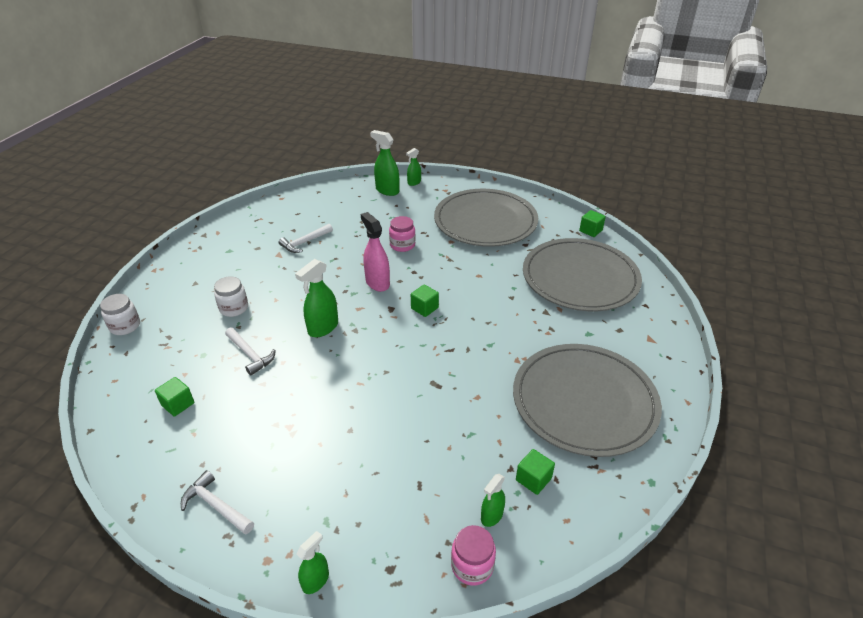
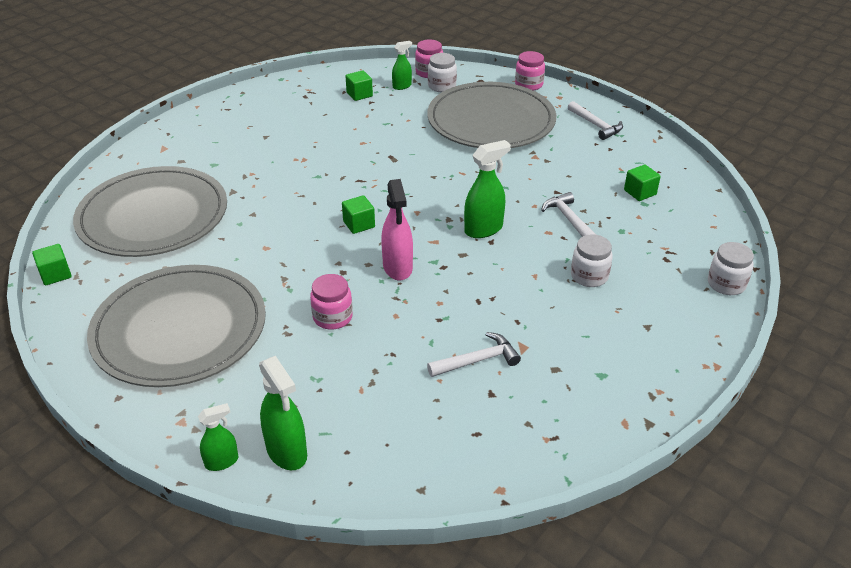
camera: 160 degrees left, 0 degrees up
green spray bottle [296,531,329,594] -> pink jar [515,51,545,91]
grey plate [513,344,662,457] -> grey plate moved to [427,82,557,148]
none -> white jar [428,53,457,92]

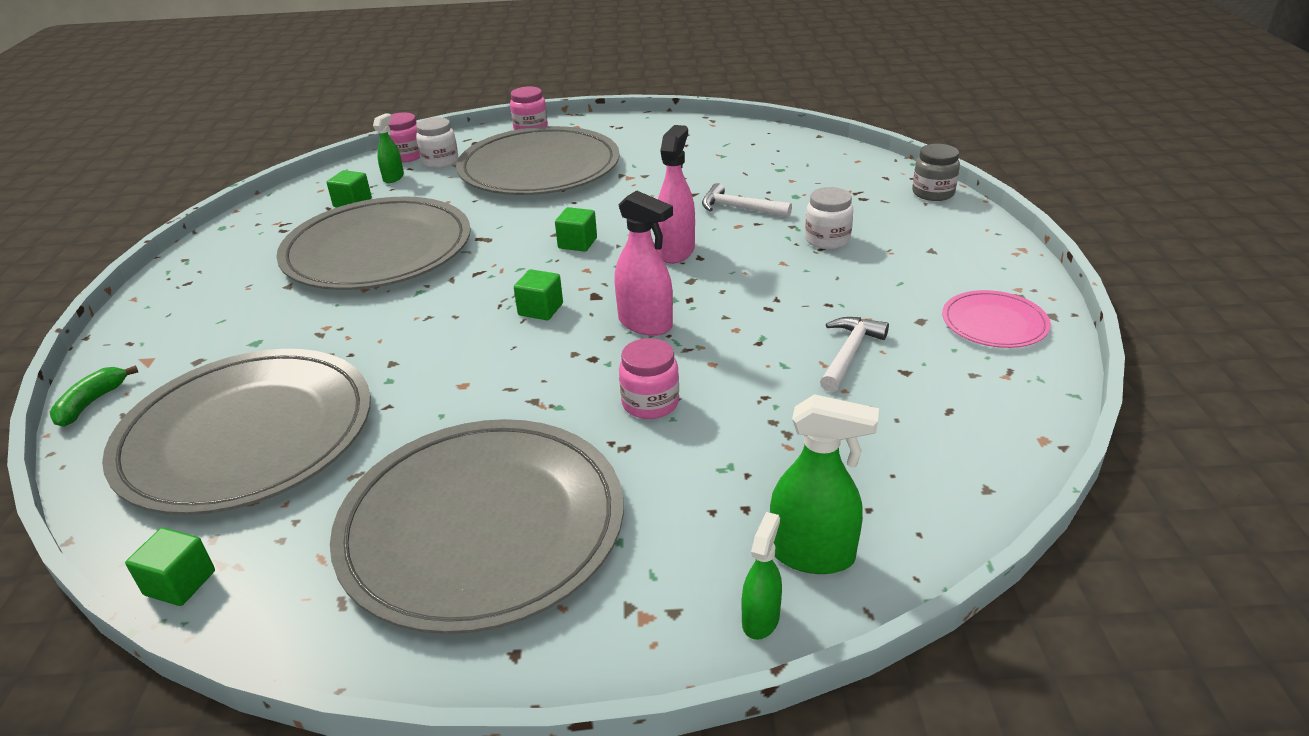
camera: 40 degrees left, 5 degrees down
green spray bottle [464,140,511,238] -> pink spray bottle [658,125,695,264]
white hammer [568,101,623,140] -> none
green cube [624,165,661,201] -> green cube moved to [555,207,597,252]
white jar [708,242,754,295] -> grey jar [912,144,960,201]
none -> green banana [50,365,138,427]
none -> grey plate [276,197,471,290]
none -> pink plate [942,290,1051,348]

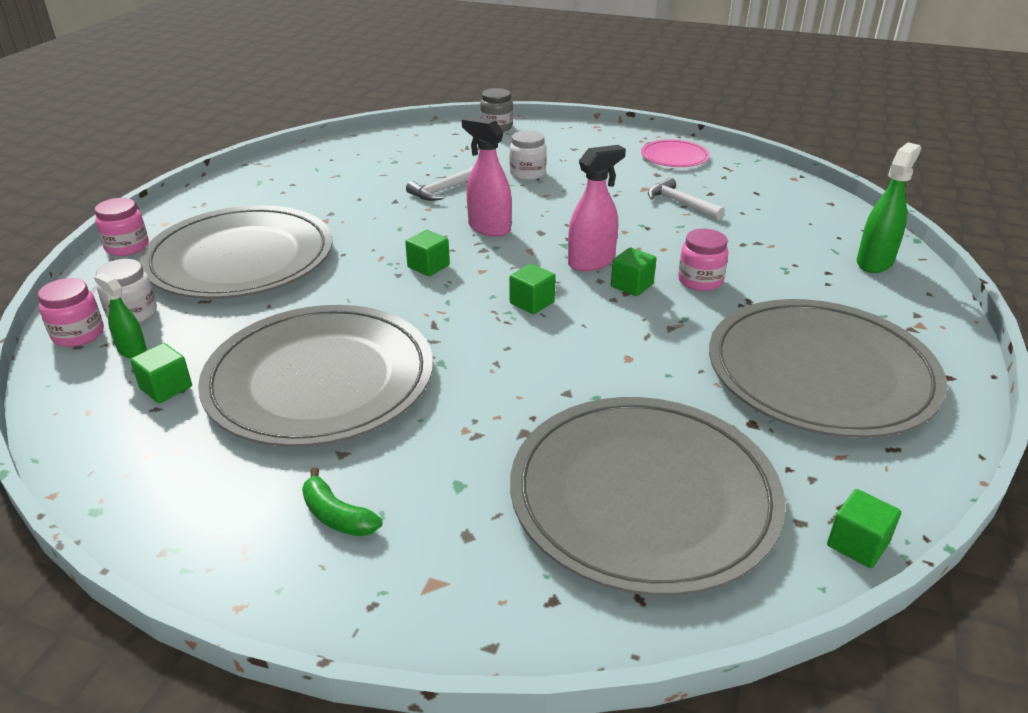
camera: 70 degrees left, 0 degrees up
green banana [50,365,138,427] -> green banana moved to [302,467,382,536]
green spray bottle [742,512,782,640] -> none
none -> green cube [611,248,657,296]

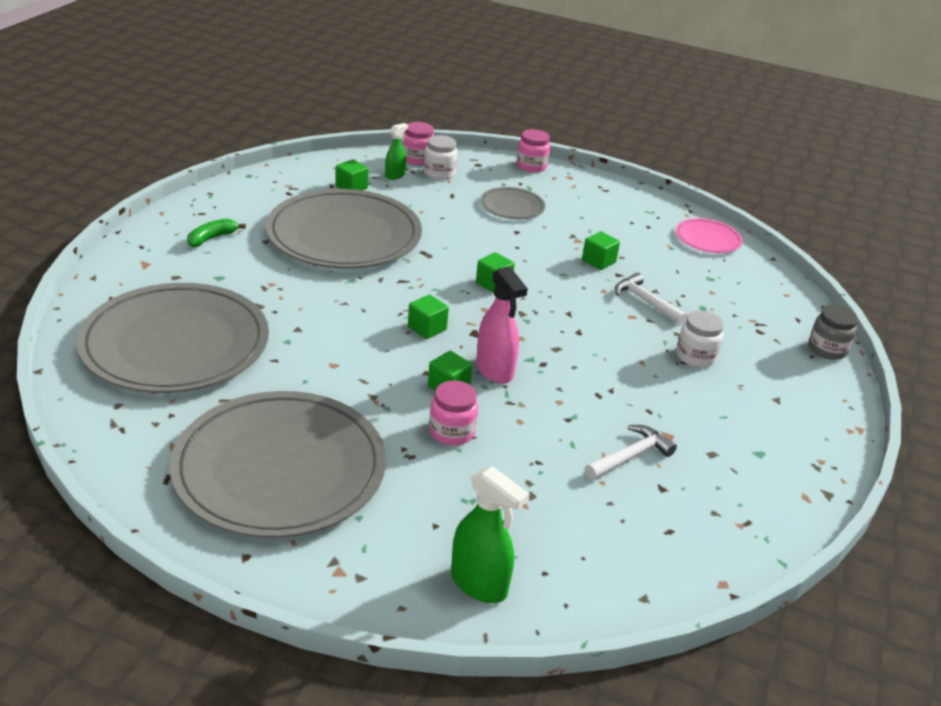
camera: 90 degrees right, 0 degrees up
grey plate [140,205,333,299] -> grey plate [480,187,545,219], size x0.46
pink spray bottle [462,116,512,237] -> none
pink plate [641,139,710,167] -> pink plate moved to [675,218,743,253]
green cube [827,489,901,568] -> green cube moved to [582,231,620,270]

